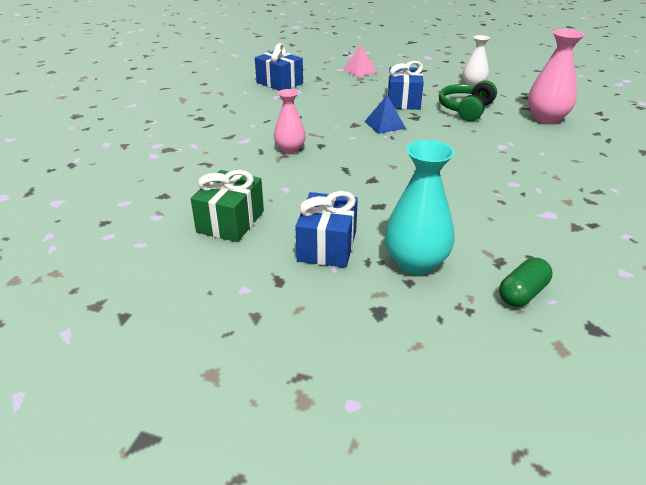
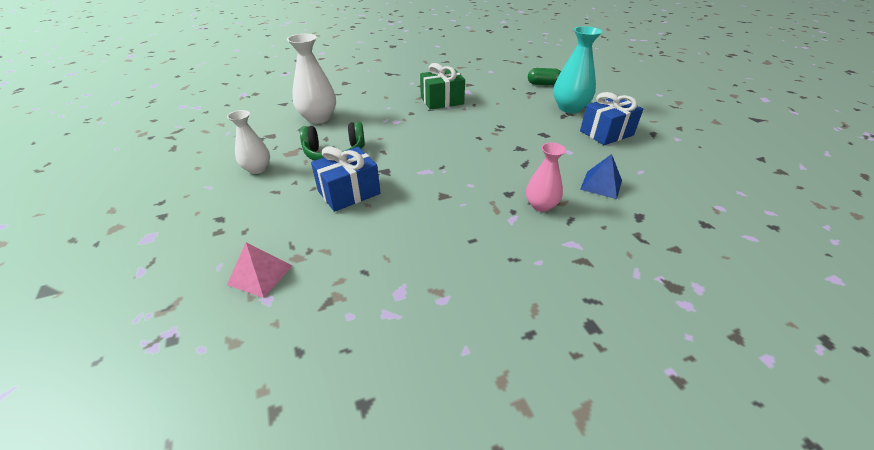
camera: 130 degrees left, 5 degrees up
green gift [191,170,264,242] -> green gift moved to [420,63,465,110]
blue gift [255,43,303,91] -> none
blue pyramid [364,95,406,134] -> blue pyramid moved to [580,154,622,199]
pink vase [528,29,585,124] -> white vase [287,34,336,124]

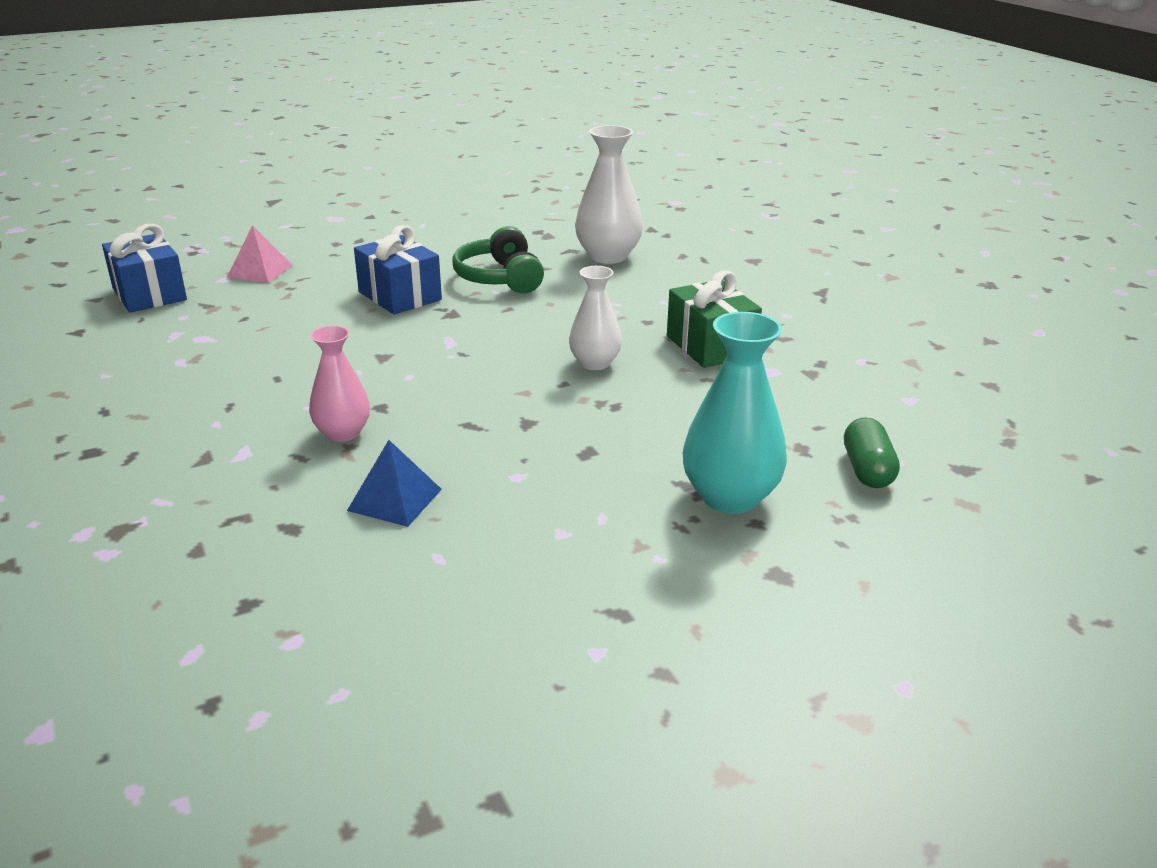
camera: 85 degrees right, 10 degrees down
white vase [227,110,270,174] -> white vase moved to [569,266,622,370]
blue gift [580,92,643,145] -> blue gift moved to [102,224,187,313]

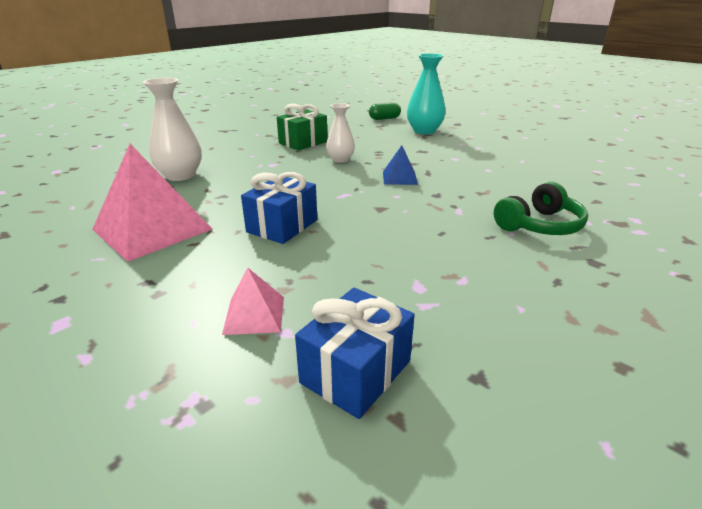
camera: 110 degrees left, 0 degrees up
pink vase [309,325,370,442] -> none
blue pyramid [347,440,442,527] -> blue pyramid moved to [383,145,418,185]
green headphones [452,226,544,293] -> green headphones moved to [494,182,588,235]
none -> pink pyramid [92,144,212,262]

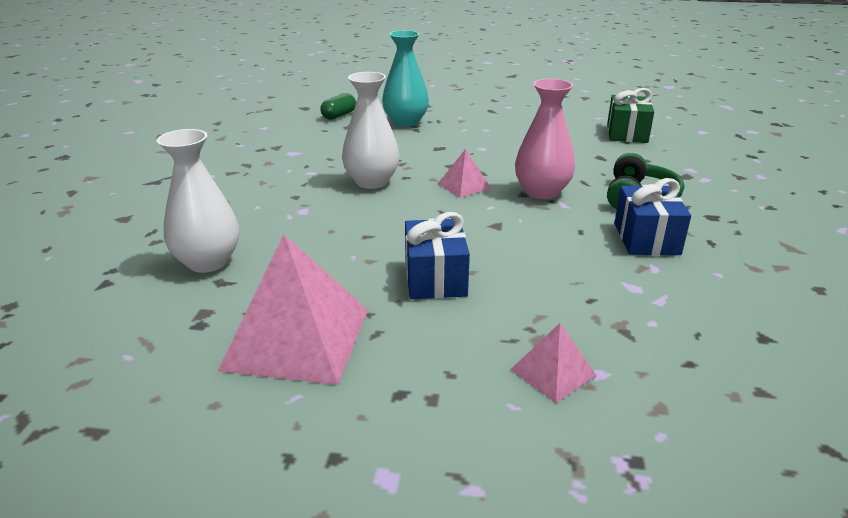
camera: 35 degrees left, 0 degrees up
green gift [277,104,328,151] -> green gift moved to [607,88,654,143]
blue gift [295,288,415,419] -> blue gift moved to [614,178,691,255]
white vase [326,103,355,163] -> white vase [342,72,399,189], size x1.57
blue pyramid [383,145,418,185] -> pink pyramid [438,149,491,198]
none -> pink vase [515,79,575,199]

